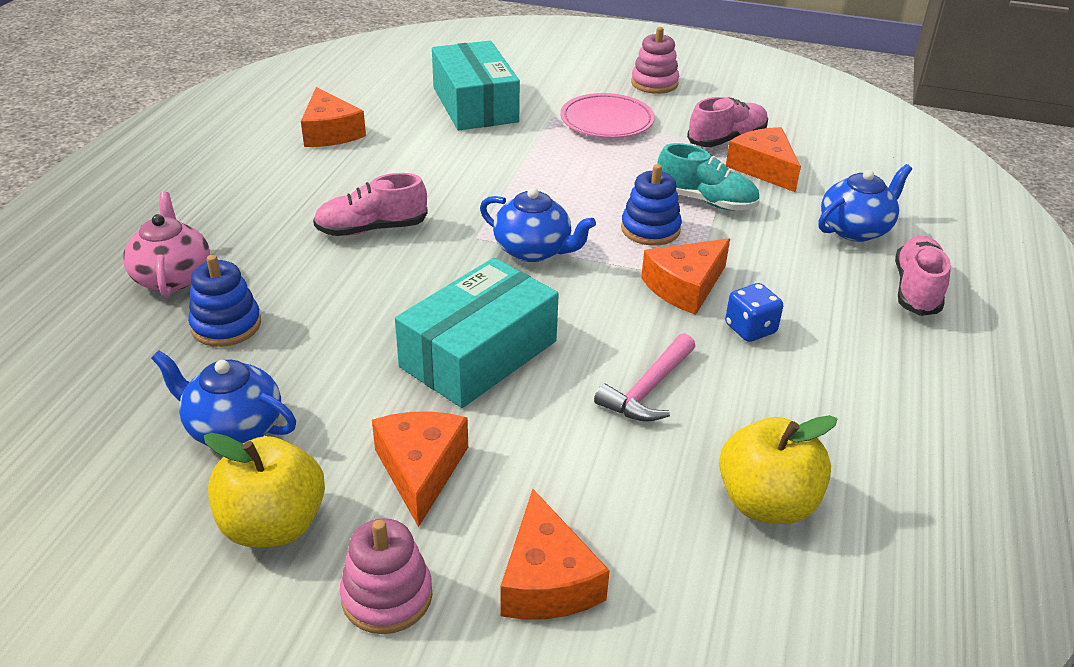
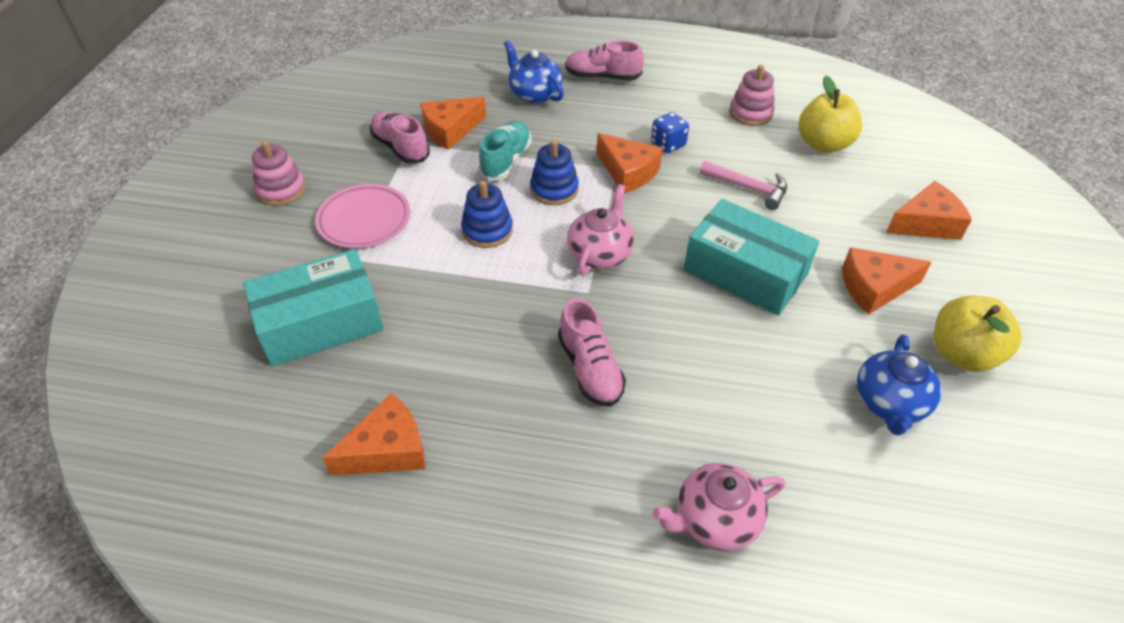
camera: 95 degrees left, 10 degrees up
blue stacking toy [188,255,261,347] -> blue stacking toy moved to [461,181,513,248]
pink stacking toy [340,518,432,634] -> pink stacking toy moved to [729,65,775,126]
blue teapot [480,188,596,262] -> pink teapot [567,184,634,275]

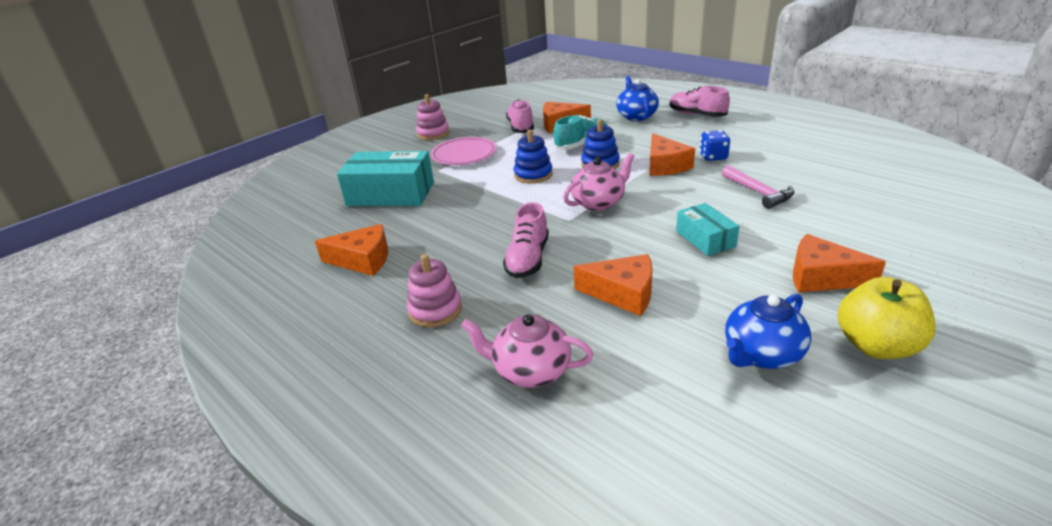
camera: 35 degrees right, 15 degrees down
turquoise box [684,199,819,315] -> turquoise box [676,203,740,256], size x0.56
pink stacking toy [729,65,775,126] -> pink stacking toy moved to [406,254,462,327]
yellow apple [799,76,862,153] -> none
orange cheese [886,181,972,240] -> orange cheese moved to [574,254,653,316]

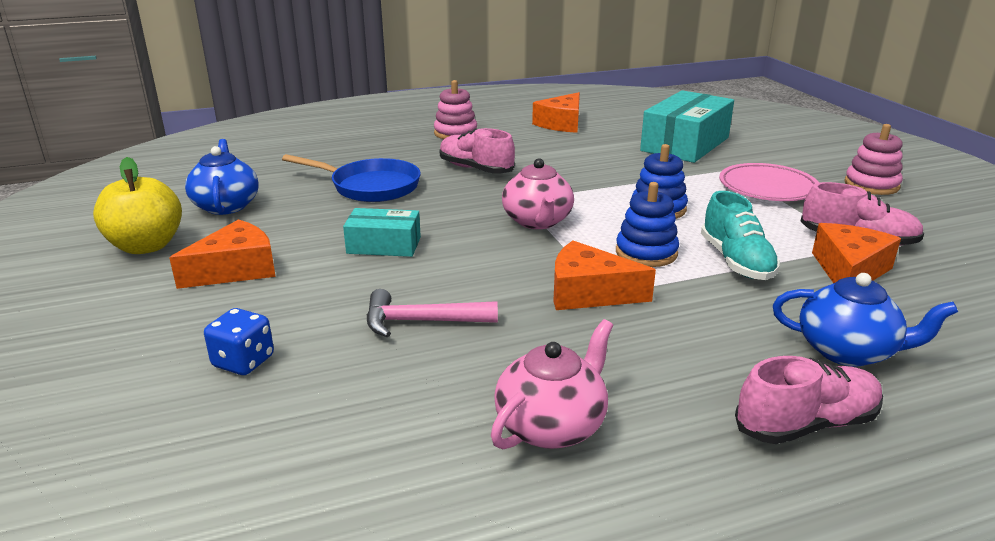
camera: 115 degrees right, 5 degrees down
pink teapot [461,314,593,388] -> pink teapot moved to [491,319,613,449]
orange cheese [574,254,653,316] -> blue pan [282,154,421,202]
blue dice [700,130,730,161] -> blue dice moved to [204,308,274,375]

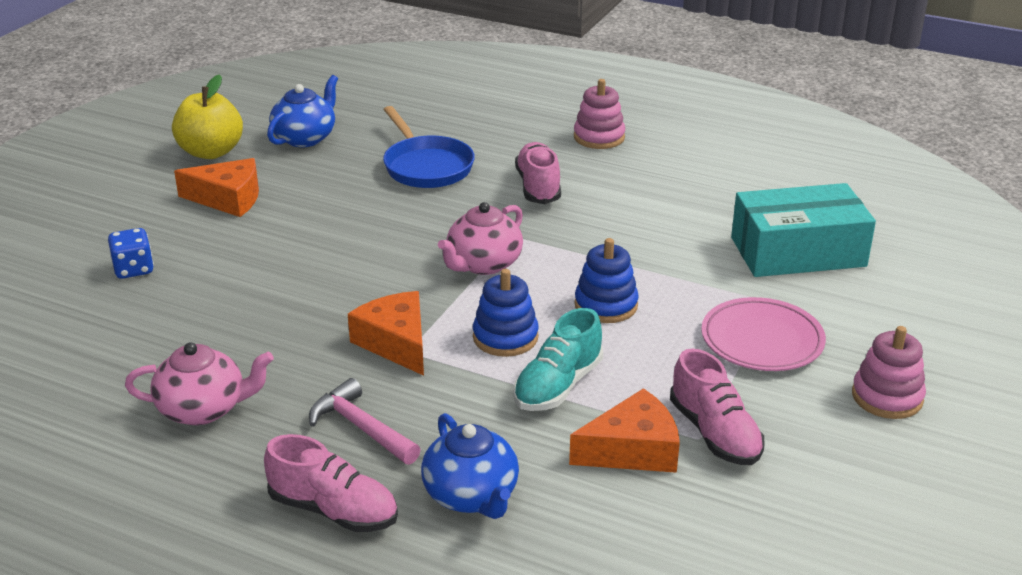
camera: 45 degrees right, 5 degrees up
turquoise box [343,208,421,257] -> none
pink hammer [367,289,498,337] -> pink hammer moved to [309,378,421,465]
orange cheese [532,92,580,133] -> none

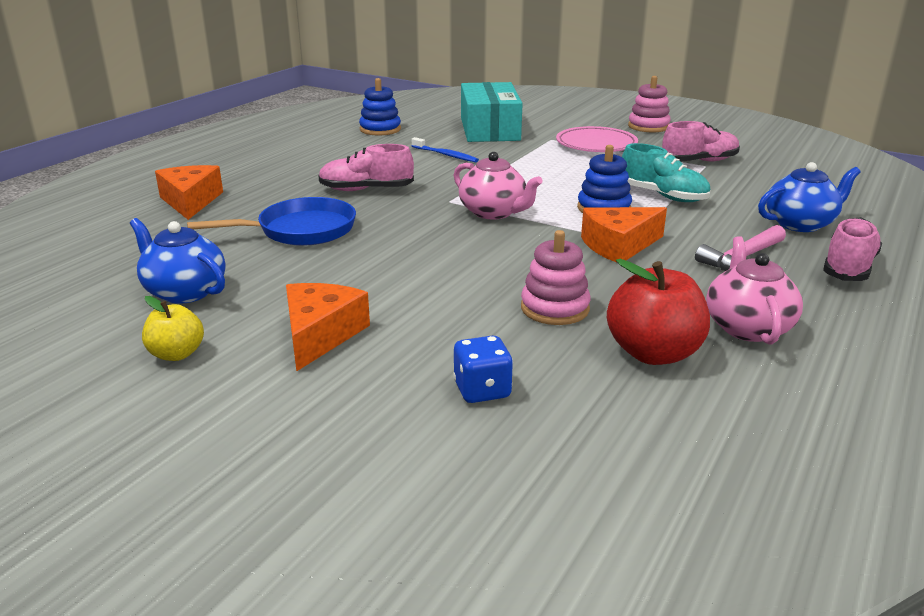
camera: 85 degrees left, 5 degrees down
yellow apple [172,74,243,159] -> yellow apple [142,296,204,361], size x0.59
orange cheese [569,388,680,473] -> orange cheese moved to [155,165,223,220]
pink stacking toy [574,79,625,149] -> pink stacking toy moved to [521,230,591,325]
blue stacking toy [575,238,639,323] -> blue stacking toy moved to [359,78,401,135]
none -> blue toothbrush [412,137,479,162]
none -> red apple [607,259,710,365]

